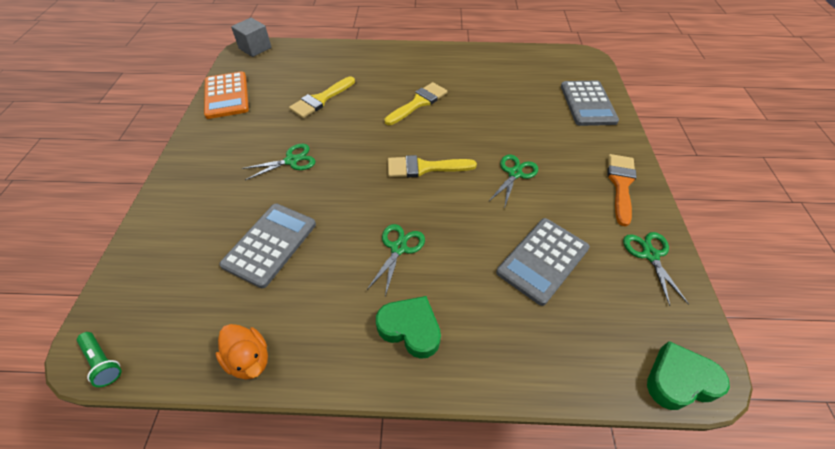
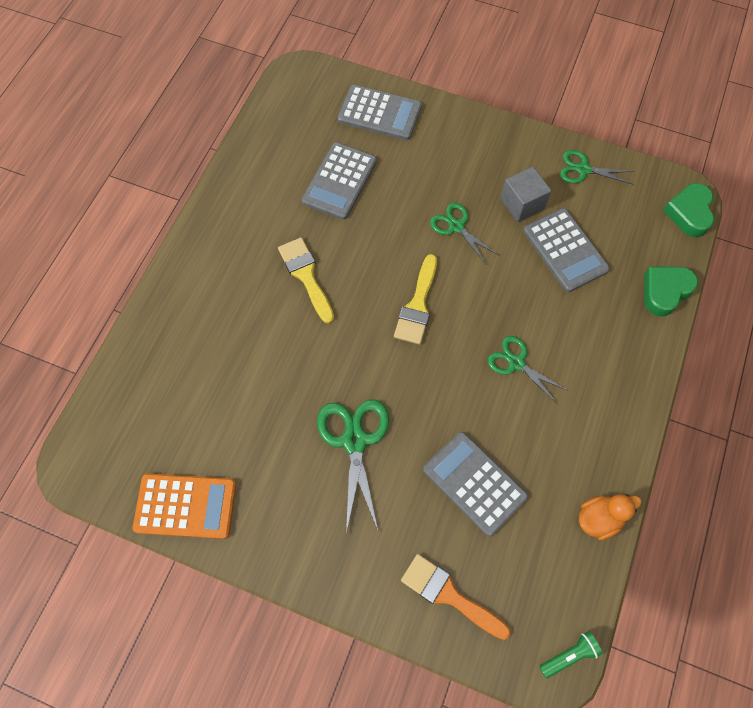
camera: 70 degrees left, 15 degrees up
grey cube [231,18,272,57] -> grey cube moved to [500,167,551,222]
green scissors [242,144,315,180] -> green scissors [317,399,389,533], size x1.56
yellow brush [289,76,355,118] -> none
green heart [376,296,441,359] -> green heart moved to [644,267,698,317]
orange brush [607,154,637,227] -> orange brush moved to [401,554,511,640]
none -> grey calculator [302,142,377,220]

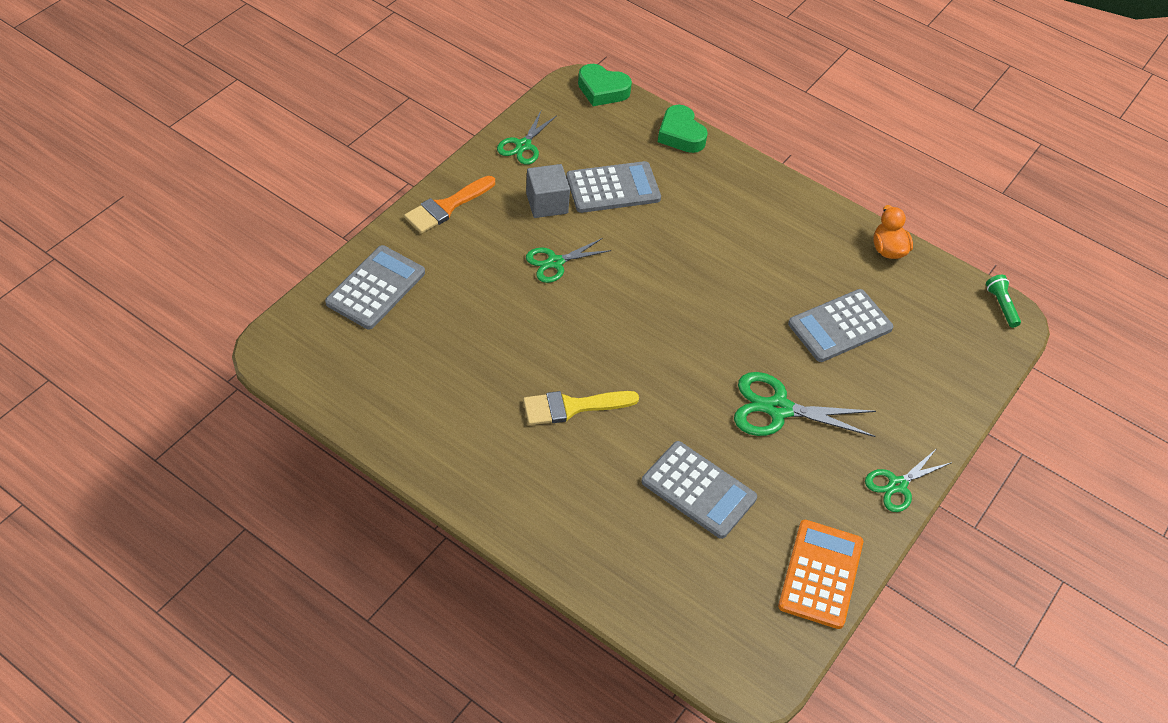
camera: 80 degrees left, 15 degrees down
grey calculator [302,142,377,220] -> grey calculator moved to [642,441,757,539]
yellow brush [394,254,437,345] -> none
orange brush [401,554,511,640] -> orange brush moved to [404,176,495,233]
green scissors [487,336,568,403] -> green scissors moved to [865,448,952,512]

